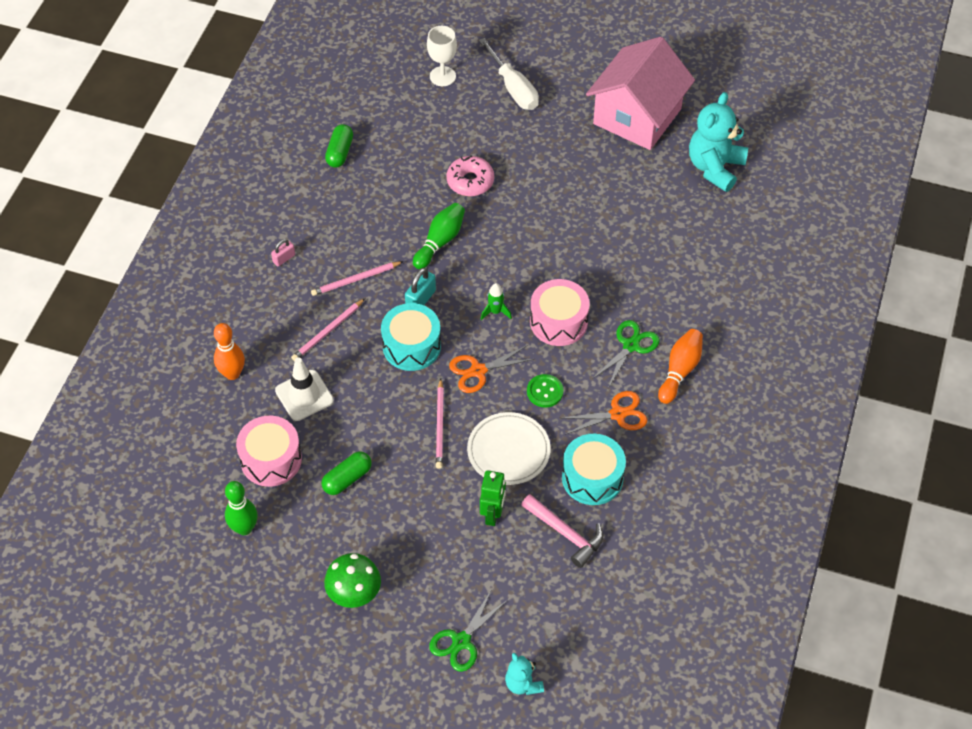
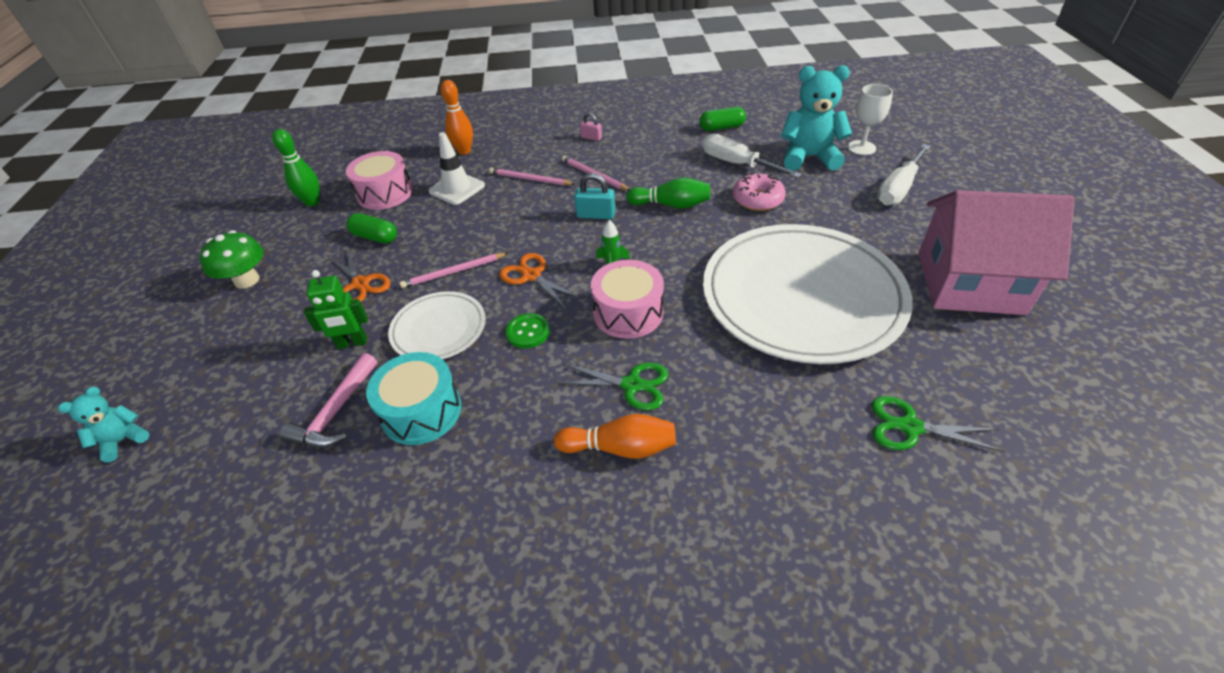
camera: 70 degrees right, 10 degrees down
turquoise drum [381,303,441,371] -> none
green scissors [429,589,508,672] -> green scissors moved to [872,396,1004,452]
orange scissors [562,391,648,435] -> orange scissors moved to [328,248,391,302]
turquoise teddy bear [689,92,748,192] -> turquoise teddy bear moved to [781,65,852,171]
none -> white screwdriver [702,133,802,178]
none -> white plate [703,224,913,364]

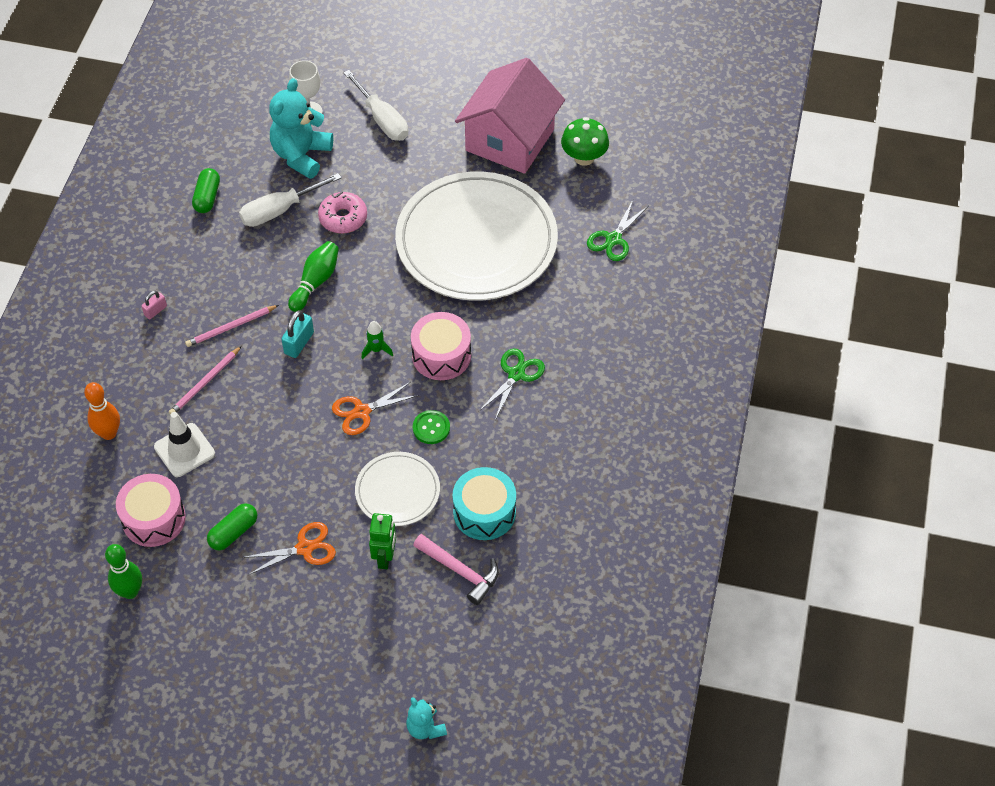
camera: 75 degrees left, 10 degrees up
green mushroom [200,230,264,289] -> green mushroom moved to [561,117,609,166]
pink pencil [400,253,508,288] -> none
orange bowling pin [554,414,676,459] -> none

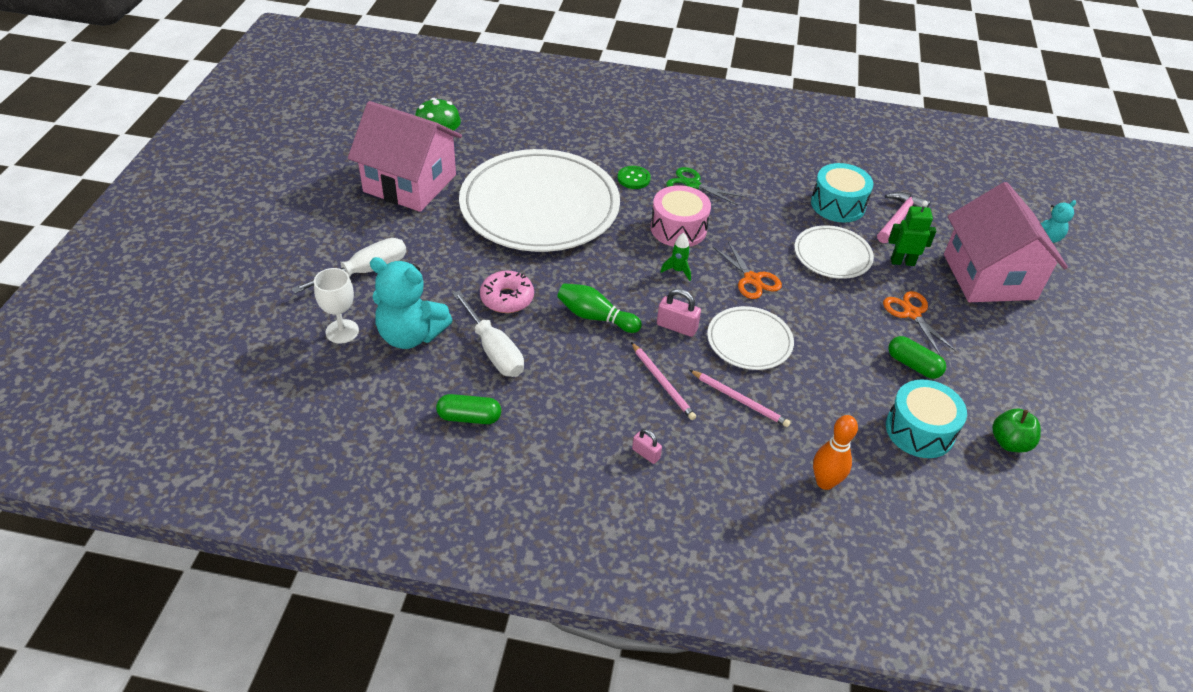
camera: 95 degrees left, 10 degrees down
green bowling pin [105,544,142,599] -> green apple [992,409,1041,452]
pink drum [116,474,186,547] -> turquoise drum [886,379,967,458]
white traffic cone [154,412,215,477] -> none
turquoise padlock [281,310,314,358] -> pink padlock [657,288,701,337]
green button [413,410,450,444] -> green button moved to [618,166,651,189]
green scissors [587,200,648,261] -> none
none -> white plate [707,306,794,370]
none -> pink house [944,182,1068,302]

